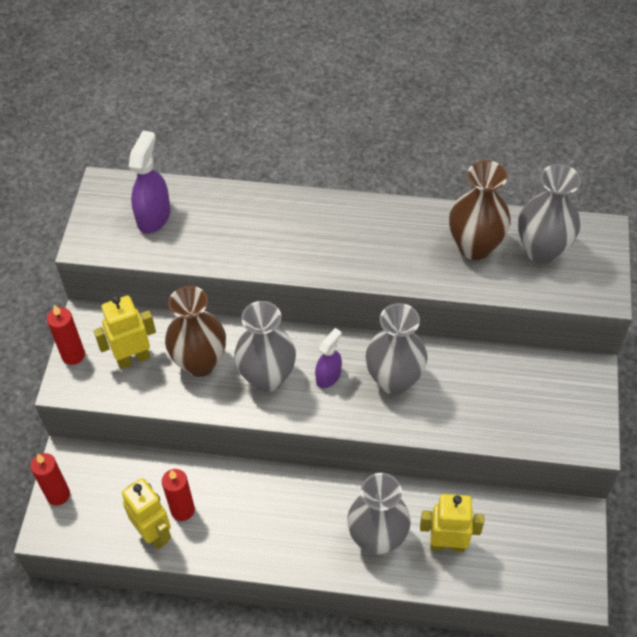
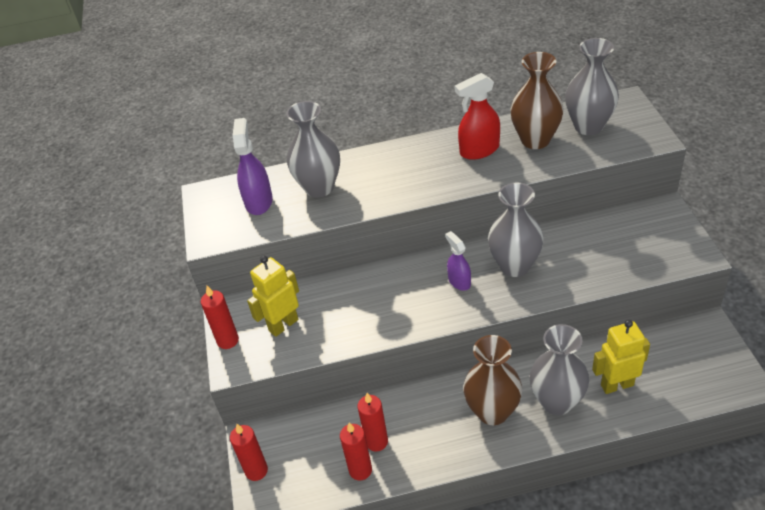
camera: 15 degrees left, 10 degrees down
yellow robot [122,478,171,550] -> red candle [340,422,372,481]
brown vase [165,286,226,377] -> brown vase moved to [463,335,522,425]
grey vase [235,301,296,392] -> grey vase moved to [286,101,340,198]
purple spray bottle [315,328,342,388] -> purple spray bottle turned 45 degrees counterclockwise [445,231,471,291]
none -> red spray bottle [455,73,500,160]

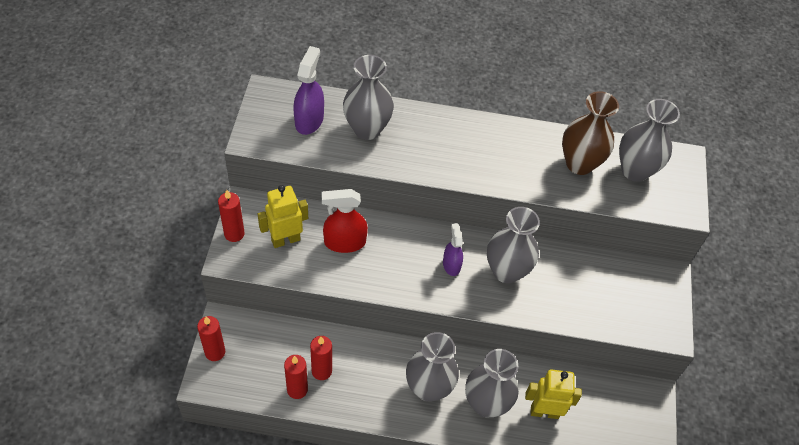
camera: 10 degrees right, 10 degrees up
red spray bottle [455,73,500,160] -> red spray bottle moved to [321,189,368,253]
brown vase [463,335,522,425] -> grey vase [406,332,459,402]

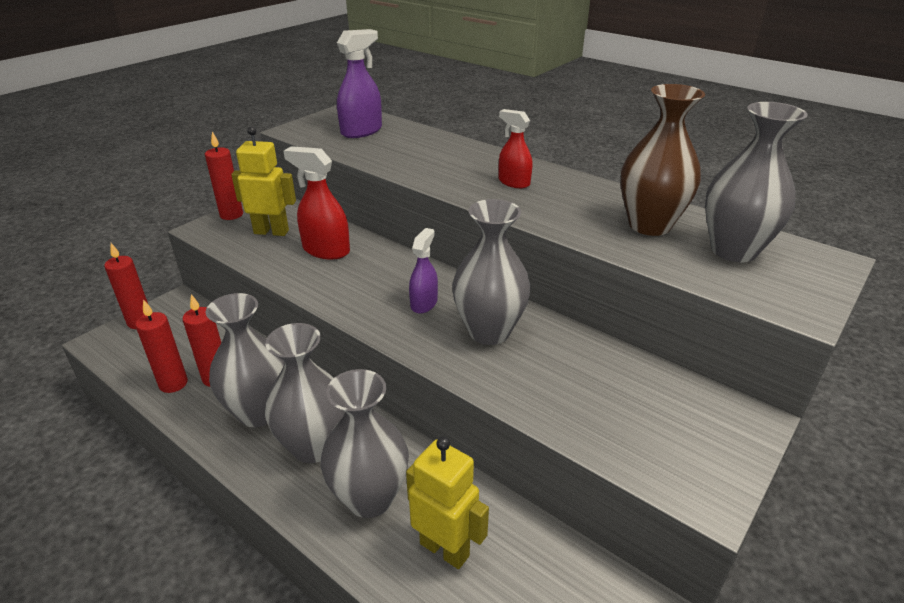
camera: 35 degrees right, 20 degrees down
grey vase [343,55,394,140] -> grey vase moved to [206,293,285,427]
none -> red spray bottle [499,109,533,188]

